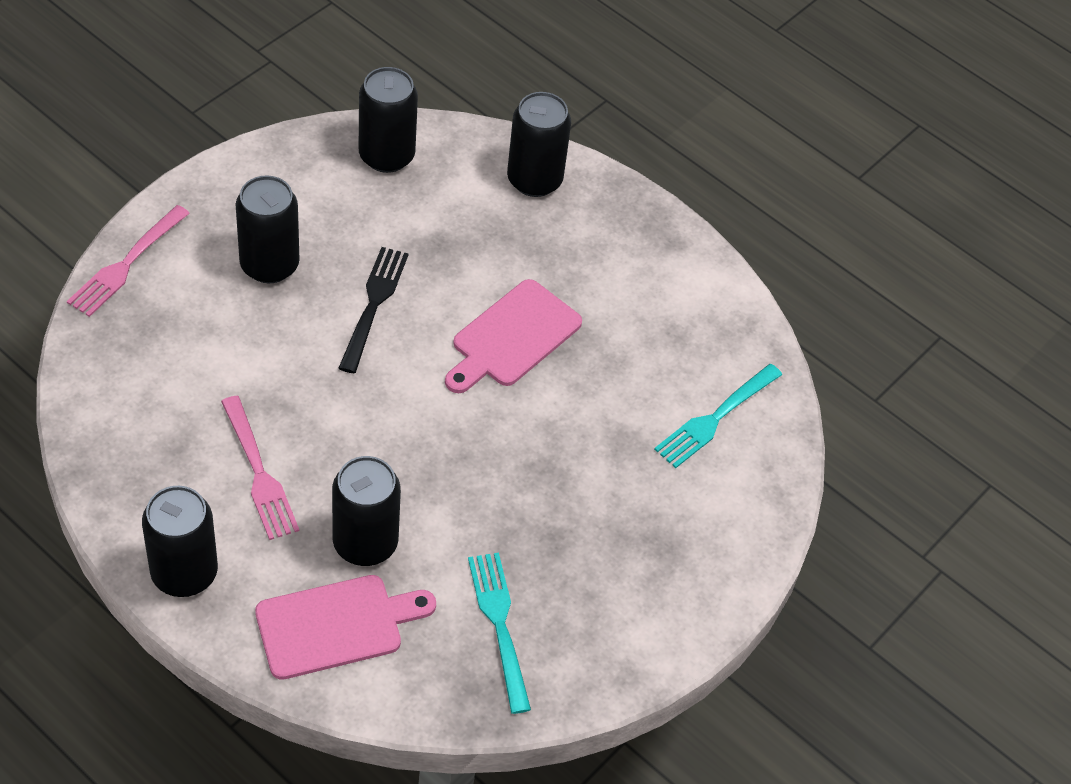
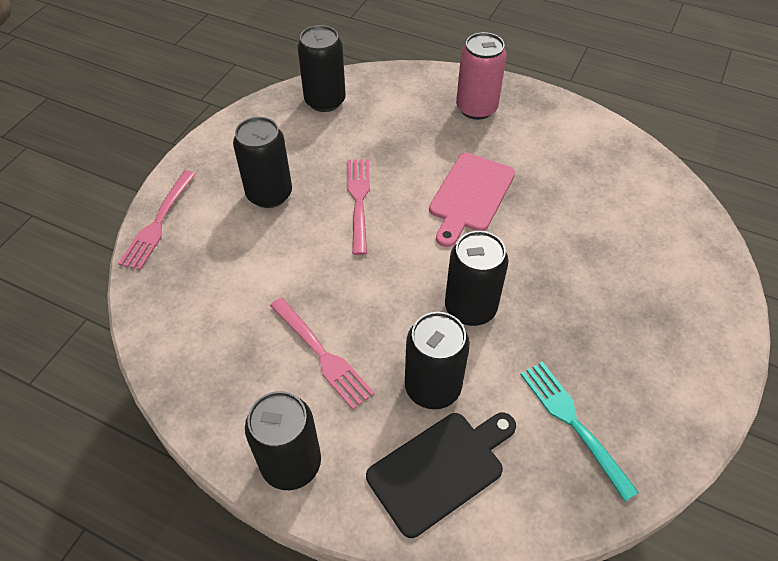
camera: 10 degrees left, 0 degrees up
pink cutting board [255,575,436,680] -> black cutting board [366,413,516,538]
black fork [338,247,408,373] -> pink fork [347,159,370,255]
black can [507,92,571,197] -> black can moved to [445,231,509,326]
turquoise fork [654,364,782,468] -> none
none -> pink can [456,32,507,120]

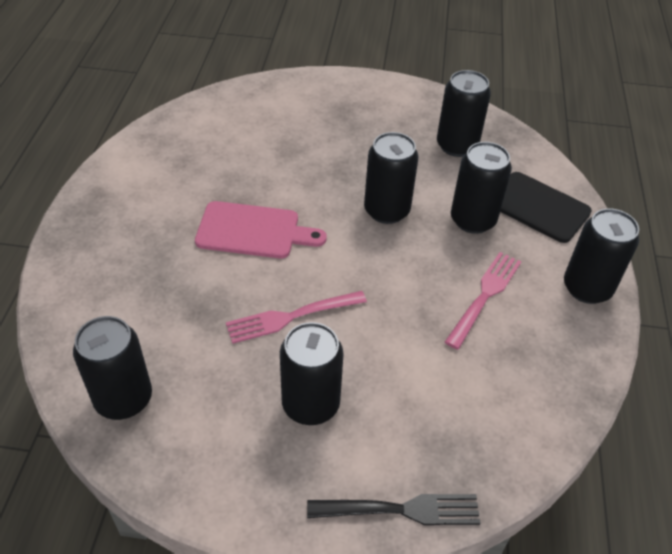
camera: 110 degrees left, 5 degrees down
pink fork [118,171,196,270] -> black fork [307,494,481,525]
pink can [456,32,507,120] -> none
turquoise fork [520,362,639,501] -> black can [437,70,491,157]

